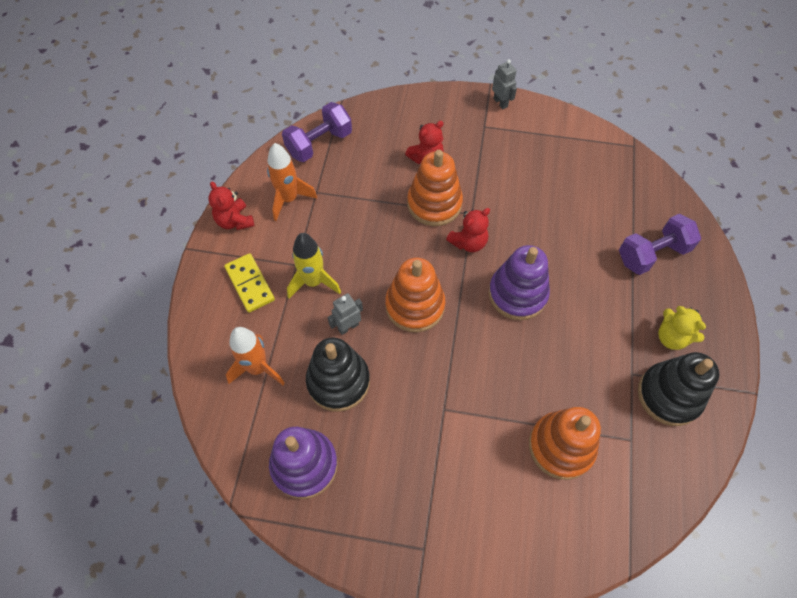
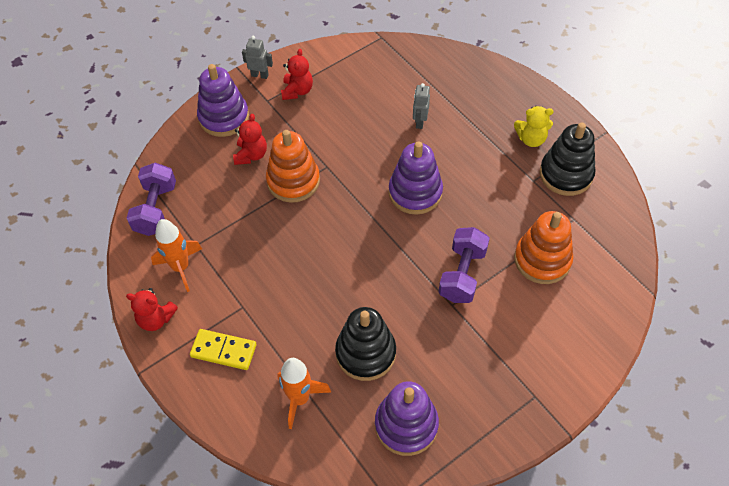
camera: 45 degrees left, 5 degrees down
yellow rocket [287,233,341,298] -> none
grey robot [328,293,363,335] -> grey robot moved to [413,83,430,129]
orange stacking toy [385,258,445,332] -> none
red teddy bear [446,208,490,252] -> red teddy bear moved to [281,49,313,100]
purple dumbbell [619,214,701,275] -> purple dumbbell moved to [439,227,490,303]
none -> purple stacking toy [197,64,249,137]

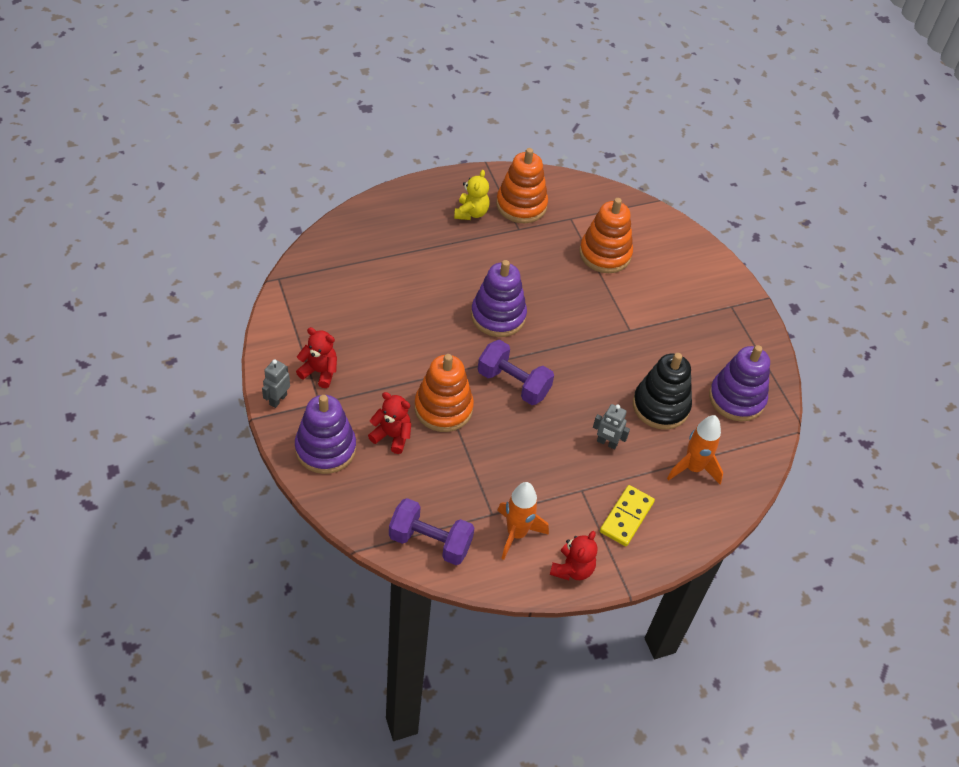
camera: 80 degrees left, 5 degrees down
grey robot [413,83,430,129] -> grey robot moved to [593,404,630,450]
purple dumbbell [439,227,490,303] -> purple dumbbell moved to [478,340,554,405]
black stacking toy [540,122,596,196] -> orange stacking toy [496,148,548,223]

